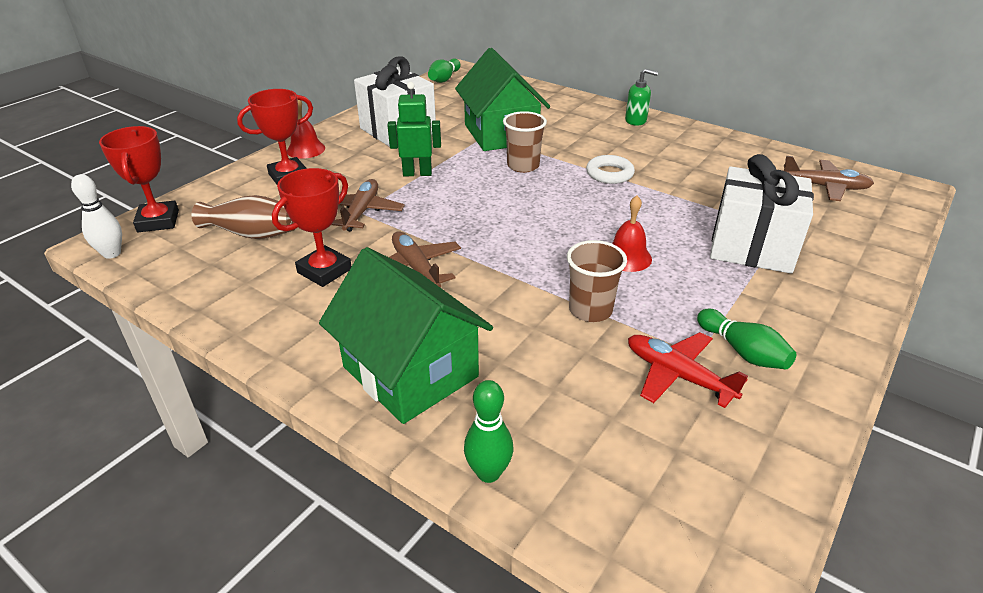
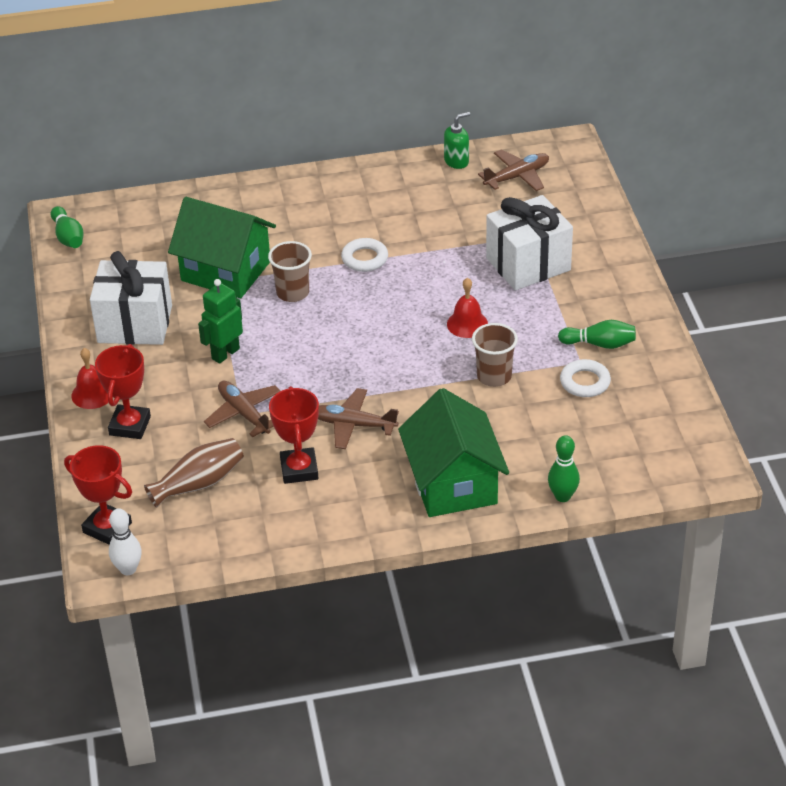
camera: 45 degrees left, 5 degrees up
green house [319,247,493,424] -> green house turned 75 degrees clockwise [398,388,509,517]
green soap dispenser [625,69,658,126] -> green soap dispenser moved to [444,112,470,169]
red plane [628,332,748,408] -> white ring [560,359,611,397]

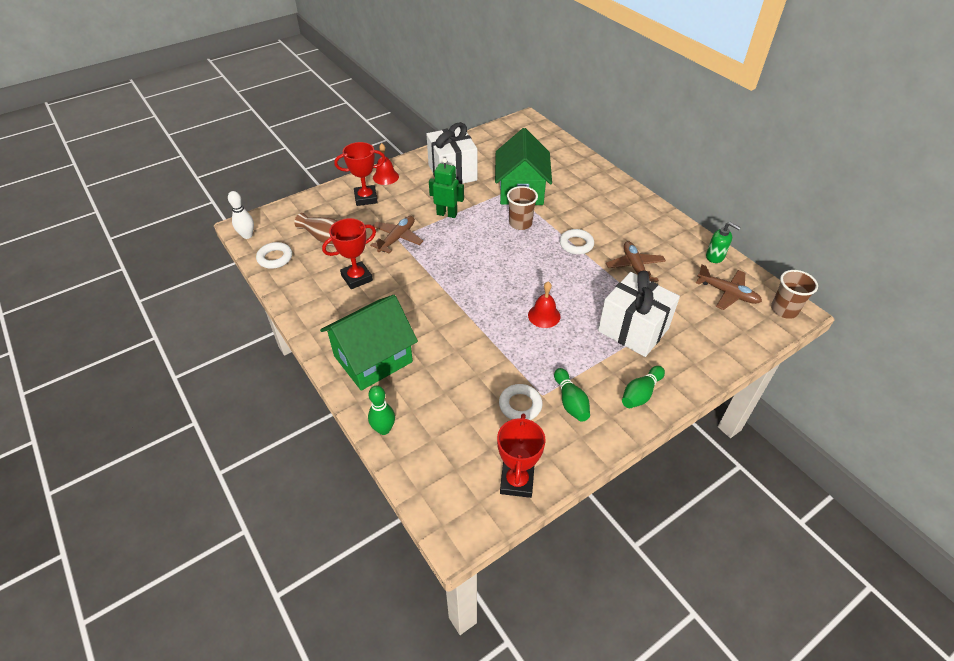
camera: 65 degrees right, 5 degrees up
green bowling pin [50,206,84,248] -> green bowling pin moved to [622,366,665,408]
red trophy [64,445,132,545] -> red trophy moved to [497,414,546,498]
brown plane [318,388,399,449] -> brown plane moved to [606,241,666,282]
brown cup [472,323,518,387] -> brown cup moved to [771,270,818,319]
none -> white ring [256,242,292,269]

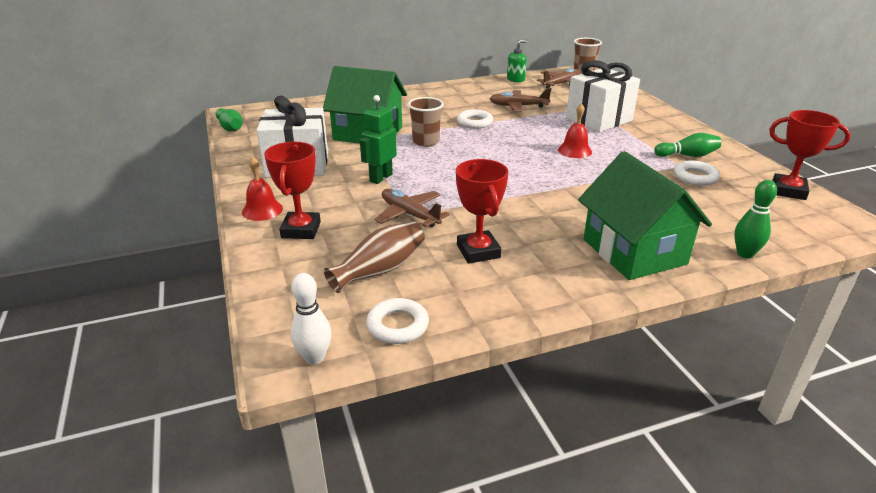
camera: 75 degrees left, 15 degrees down
green bowling pin [622,366,665,408] -> green bowling pin moved to [216,108,243,132]

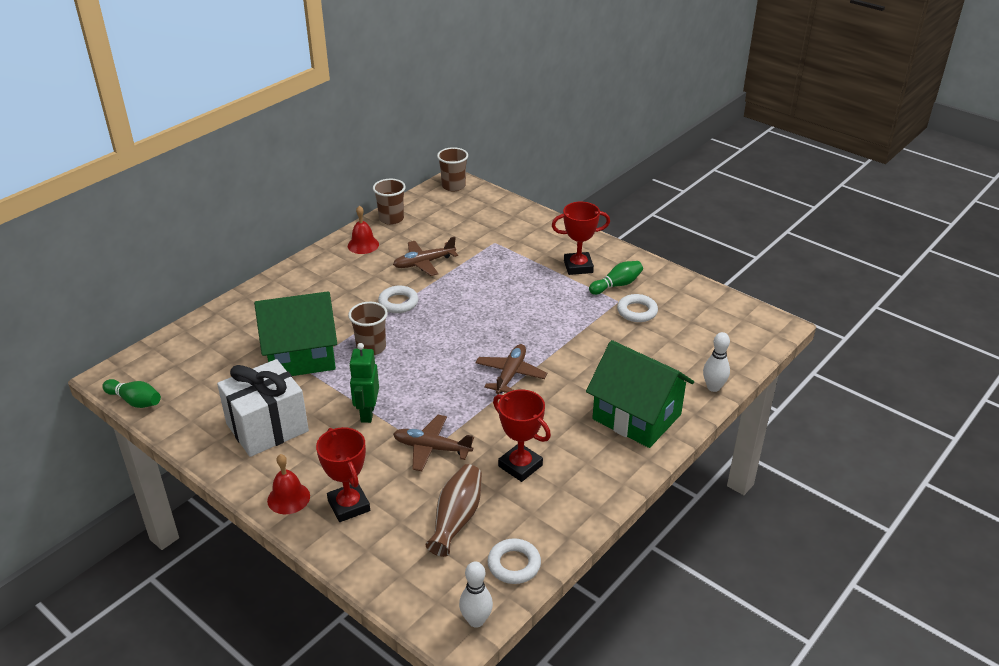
camera: 30 degrees left, 5 degrees up
green soap dispenser [507,40,527,82] -> brown cup [373,179,406,225]
brown plane [537,68,580,88] -> brown plane moved to [475,344,547,394]
red bell [558,103,592,158] -> red bell moved to [348,205,379,254]
white gift [566,60,640,132] -> none
green bowling pin [734,180,777,259] -> white bowling pin [703,332,730,392]
red trophy [769,110,851,200] -> red trophy moved to [552,202,610,275]

